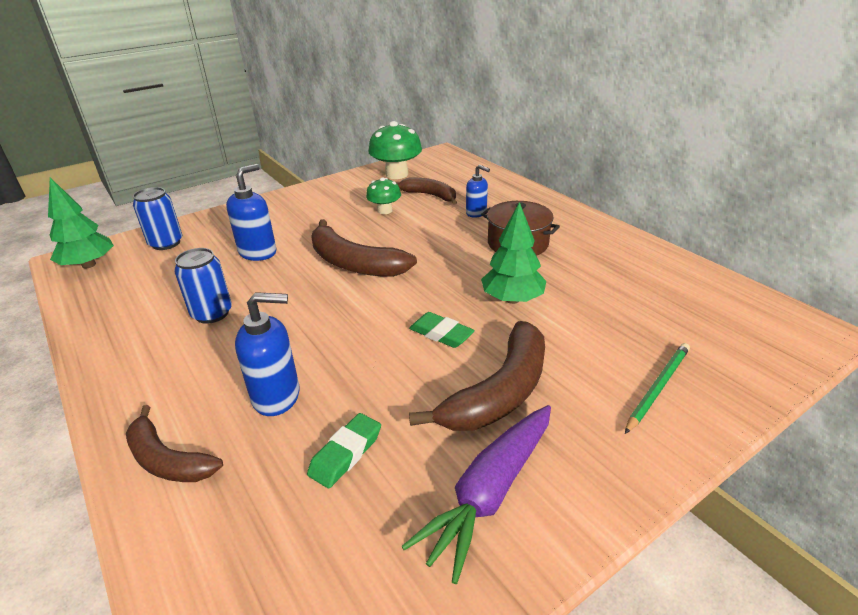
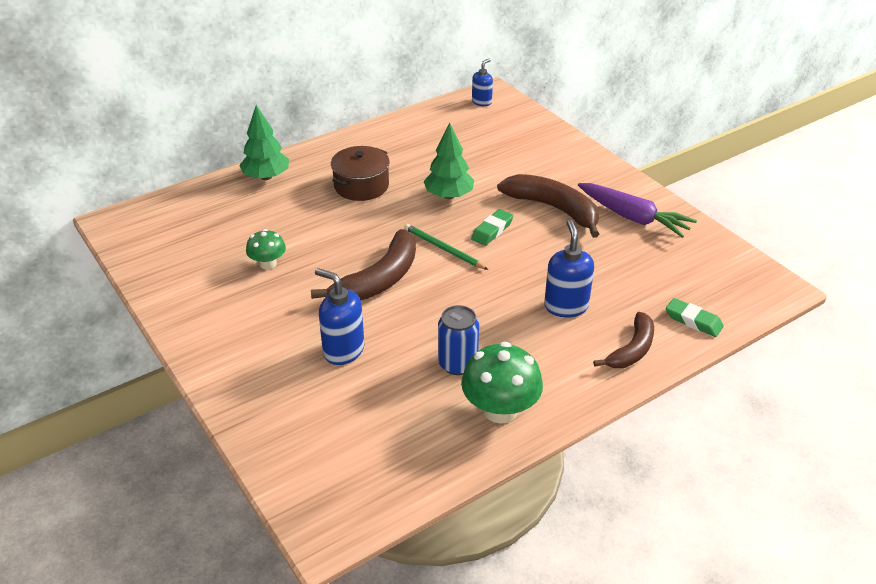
camera: 90 degrees left, 5 degrees up
green tree [48,178,114,268] -> green tree moved to [239,105,289,180]
blue can [133,187,182,250] -> none
green eraser [307,413,381,488] -> green eraser moved to [666,298,724,337]
green mushroom [368,121,422,179] -> green mushroom moved to [461,342,543,424]
brown banana [397,178,457,205] -> none
blue soap dispenser [466,165,490,218] -> blue soap dispenser moved to [472,58,493,106]
green pencil [625,343,690,434] -> green pencil moved to [404,224,489,270]

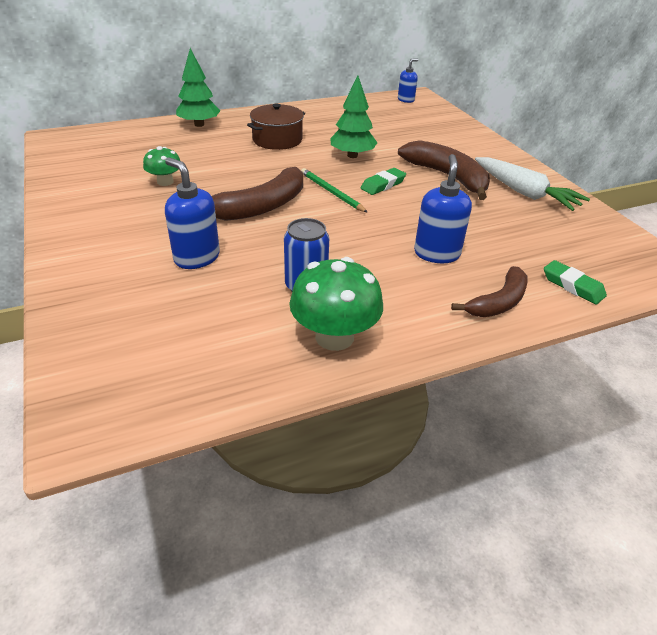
camera: 10 degrees right, 0 degrees up
purple carrot [578,183,697,238] -> white carrot [475,157,590,211]

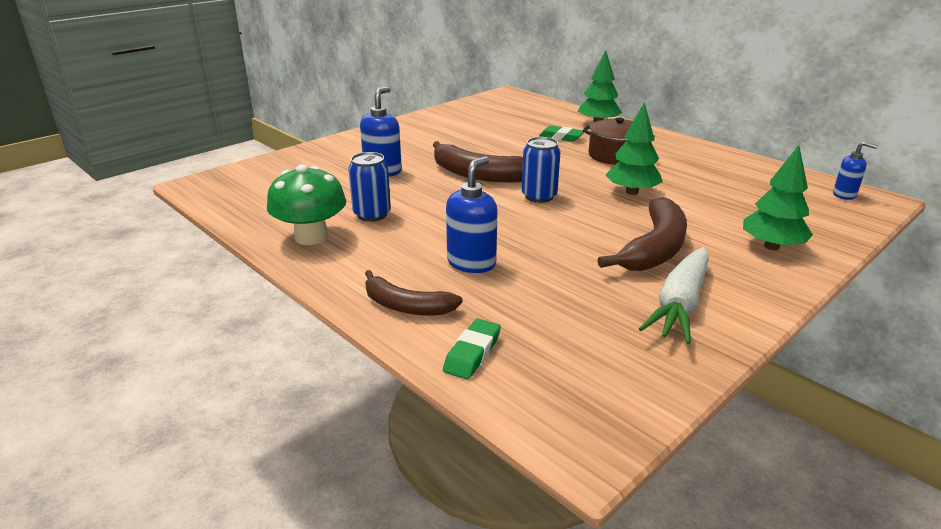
camera: 70 degrees right, 10 degrees down
green mushroom [143,146,180,186] -> none
green pencil [301,168,368,213] -> blue can [522,137,561,203]
green eraser [361,168,406,195] -> green eraser moved to [539,125,584,142]
blue soap dispenser [414,154,472,263] -> blue soap dispenser turned 45 degrees counterclockwise [446,156,498,273]
none -> green tree [743,145,813,250]

